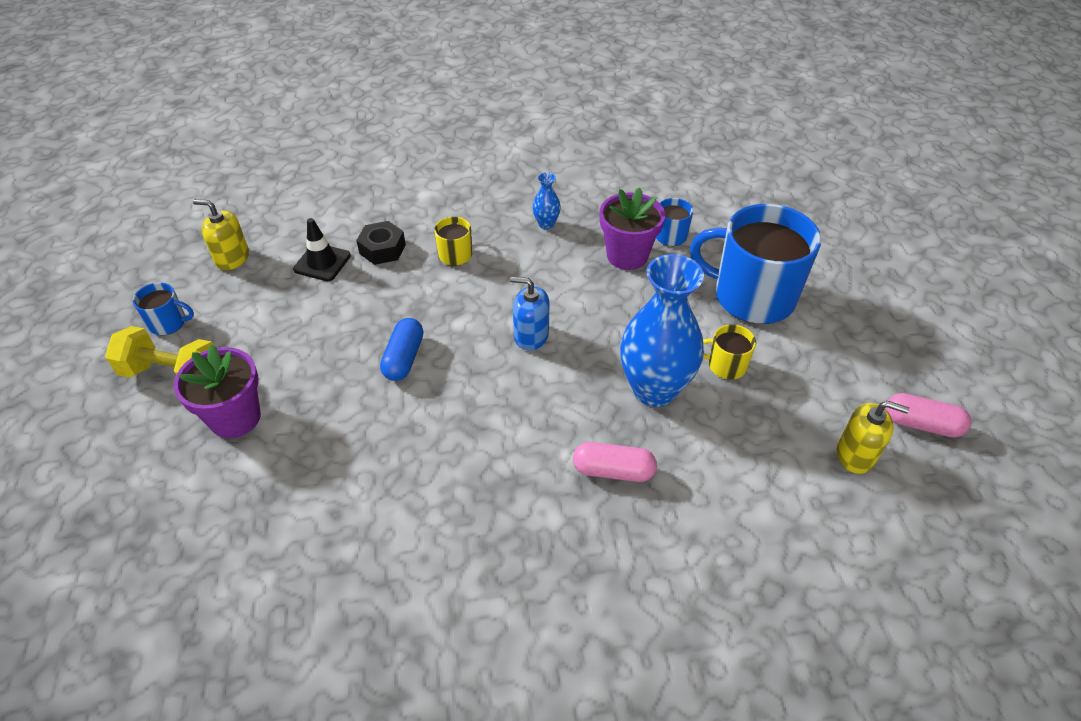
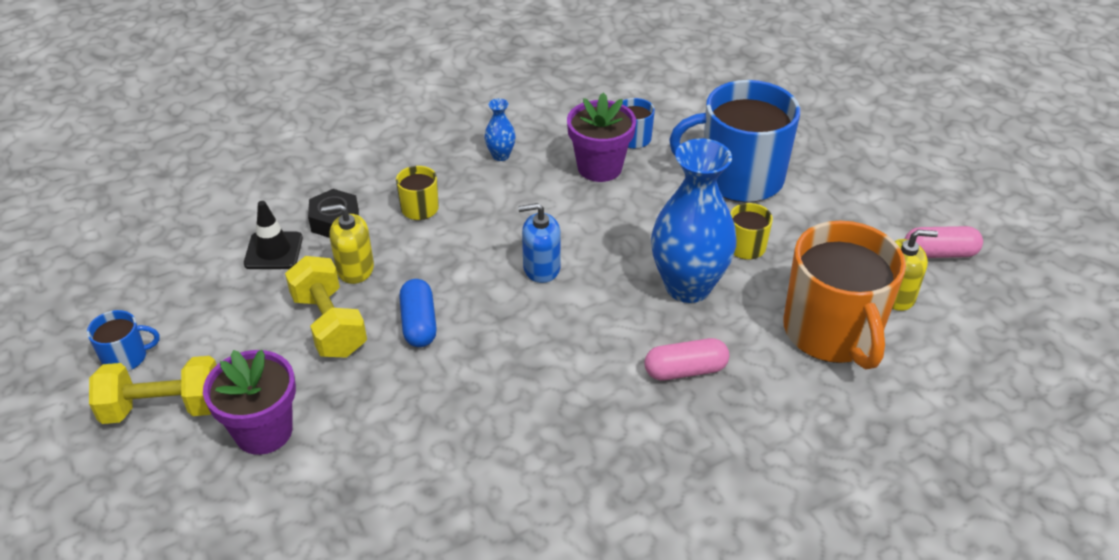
camera: 20 degrees left, 5 degrees down
yellow soap dispenser [193,199,249,270] -> yellow soap dispenser moved to [321,204,374,284]
none -> yellow dumbbell [285,256,367,358]
none -> orange mug [783,221,906,369]

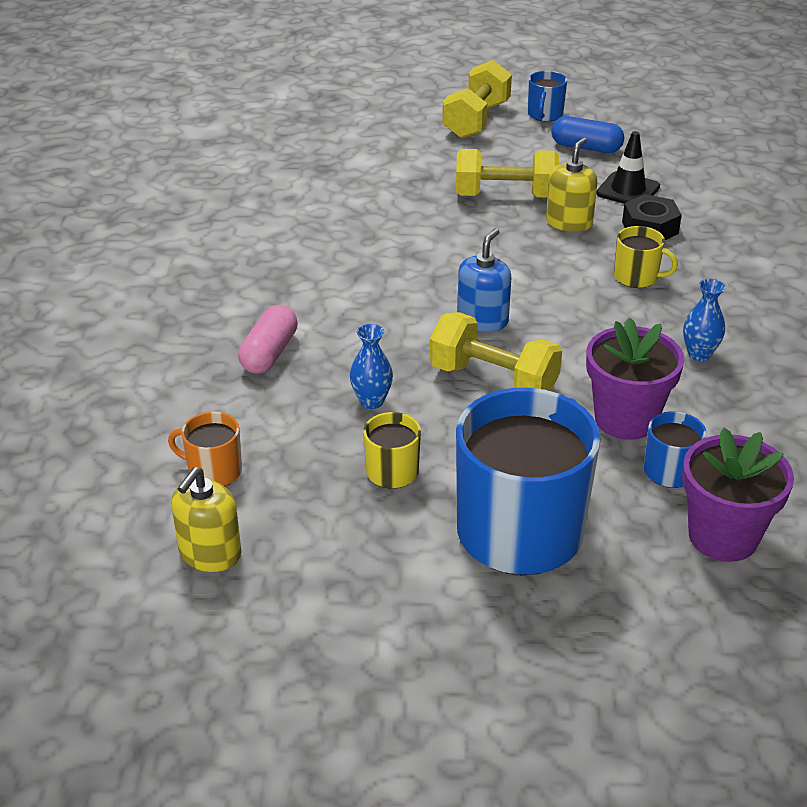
camera: 120 degrees right, 5 degrees down
purple flower pot [203,350,296,455] -> purple flower pot moved to [682,428,794,562]
blue capsule [399,279,437,347] -> blue capsule moved to [551,116,624,153]
blue vase [651,138,736,303] -> blue vase [350,324,393,409], size x0.43
orange mug [783,221,906,369] -> orange mug [168,412,242,486], size x0.44
pink capsule [905,226,983,258] -> none
none -> yellow dumbbell [430,312,562,391]

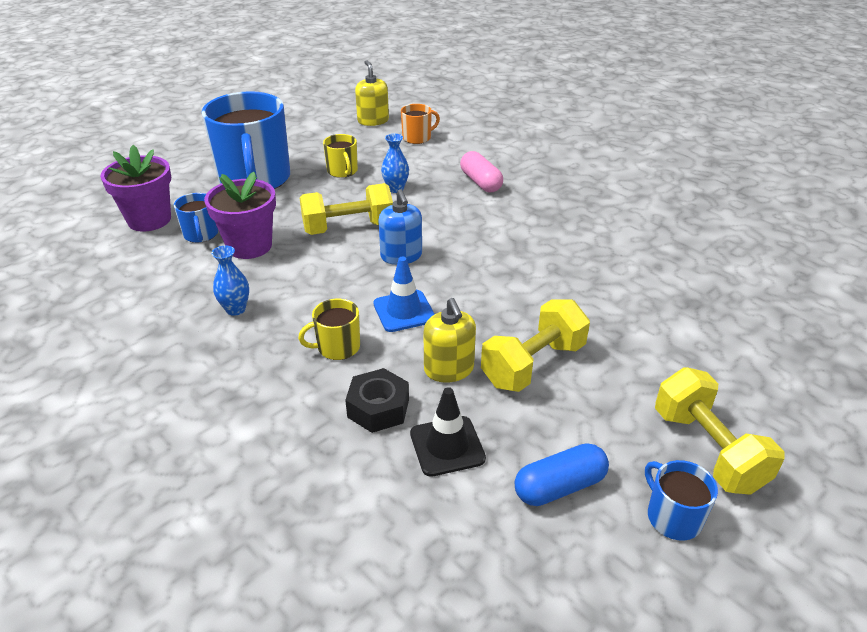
camera: 135 degrees right, 0 degrees up
none -> blue traffic cone [373,257,434,332]

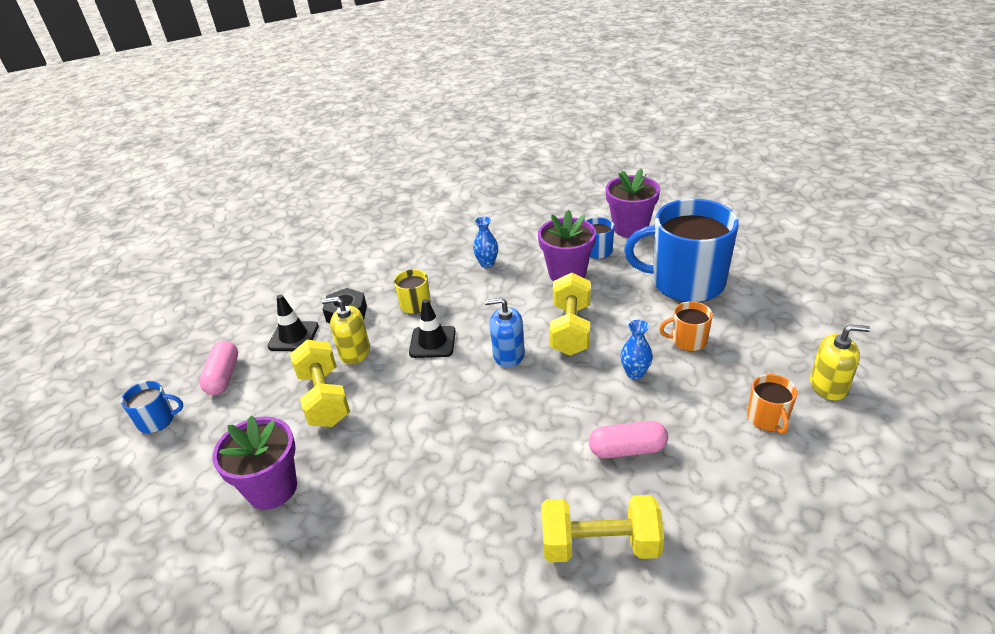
camera: 115 degrees right, 0 degrees up
yellow mug [323,134,358,178] -> orange mug [659,301,713,351]
blue traffic cone [373,257,434,332] -> black traffic cone [409,299,456,358]
blue capsule [515,443,609,506] -> pink capsule [199,341,238,395]
yellow dumbbell [655,367,785,495] -> yellow dumbbell moved to [541,495,664,562]
none -> purple flower pot [212,415,297,510]

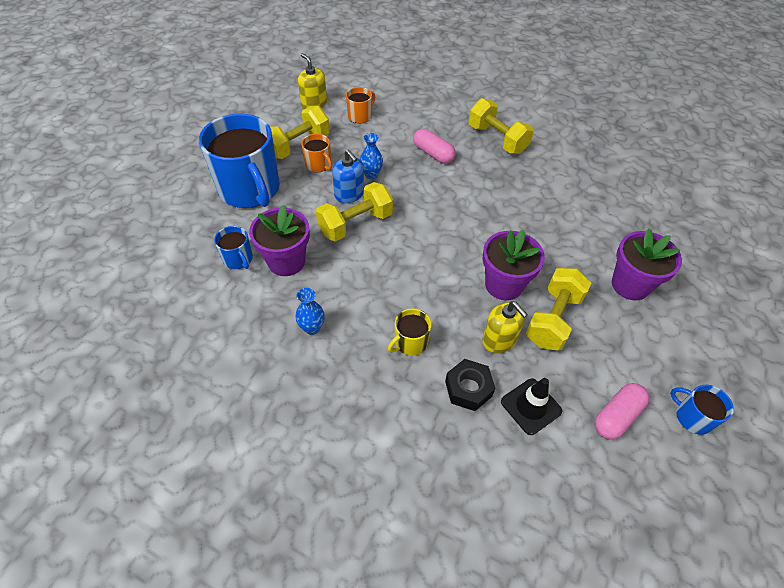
camera: 135 degrees left, 15 degrees up
black traffic cone [409,299,456,358] -> none
blue soap dispenser [485,298,525,367] -> blue soap dispenser moved to [332,150,364,203]
purple flower pot [606,168,660,238] -> purple flower pot moved to [483,230,545,300]
none -> yellow dumbbell [270,106,330,159]

